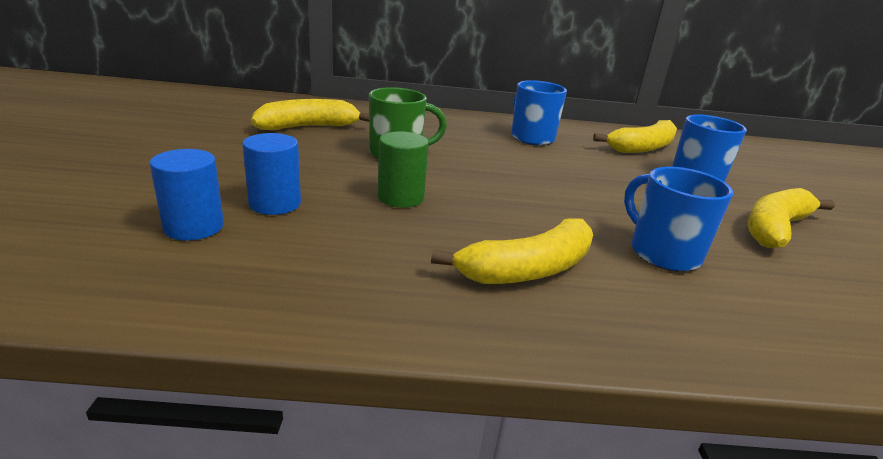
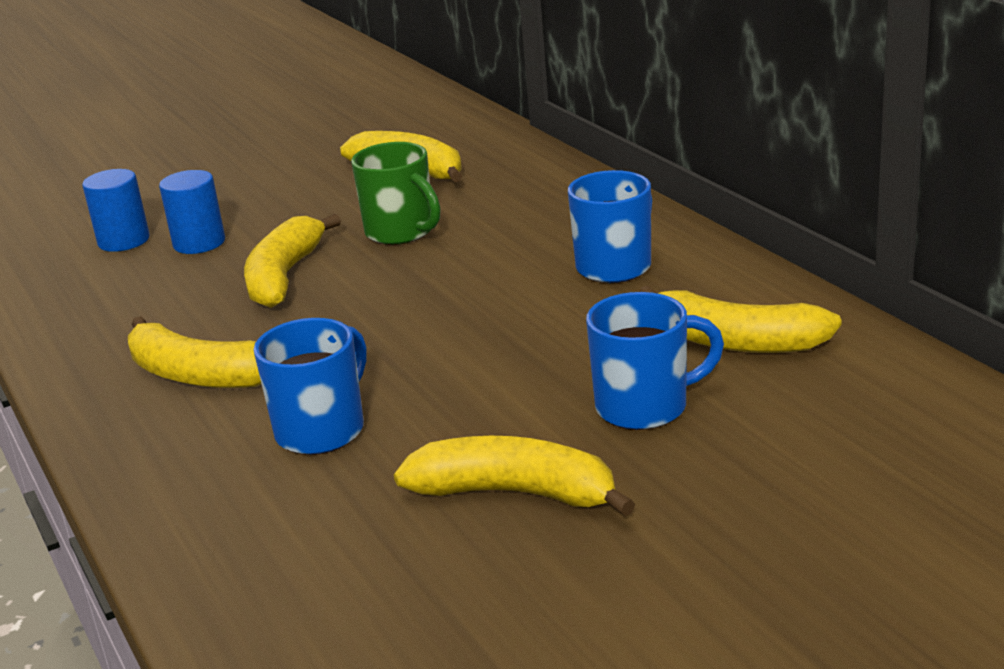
camera: 65 degrees right, 0 degrees up
green cylinder [378,131,429,208] -> yellow banana [244,214,341,308]

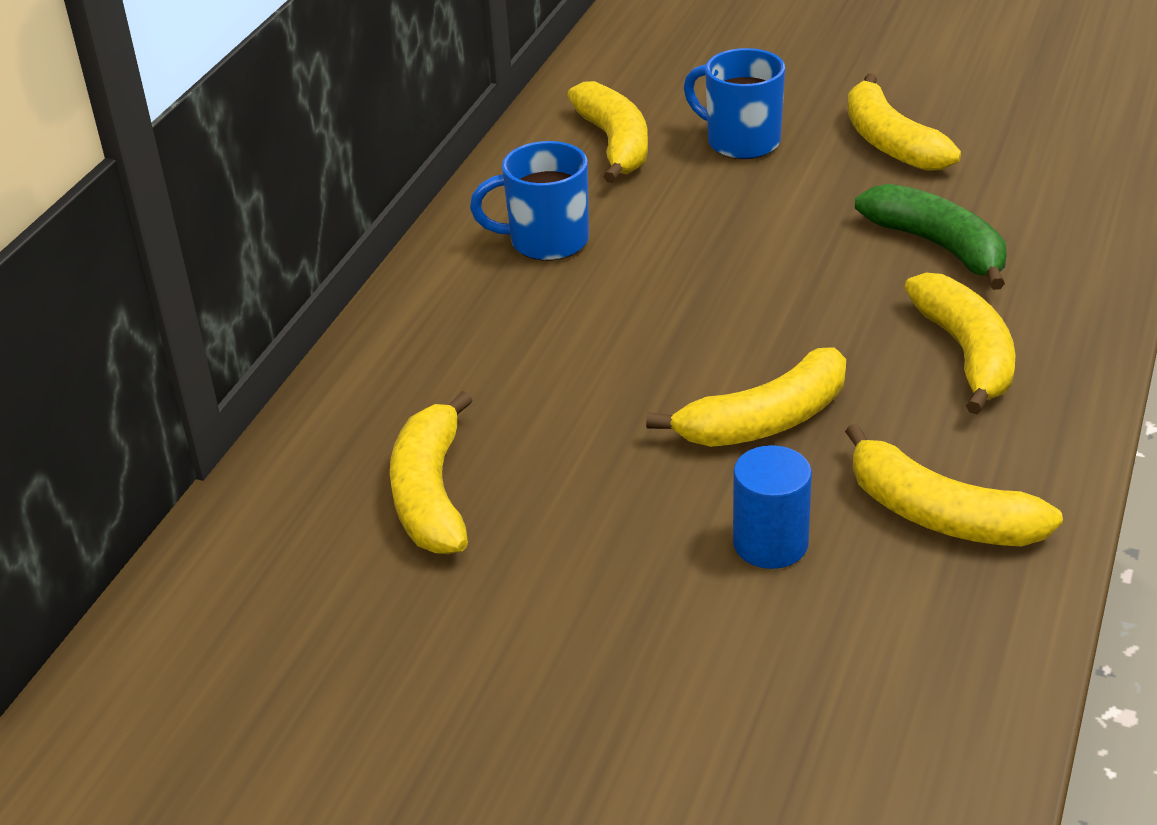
camera: 130 degrees left, 10 degrees up
blue cylinder [82,169,150,252] -> none
blue mug [254,318,367,455] -> green banana [855,184,1007,290]
green mug [351,142,441,245] -> none
none -> yellow banana [845,424,1063,546]

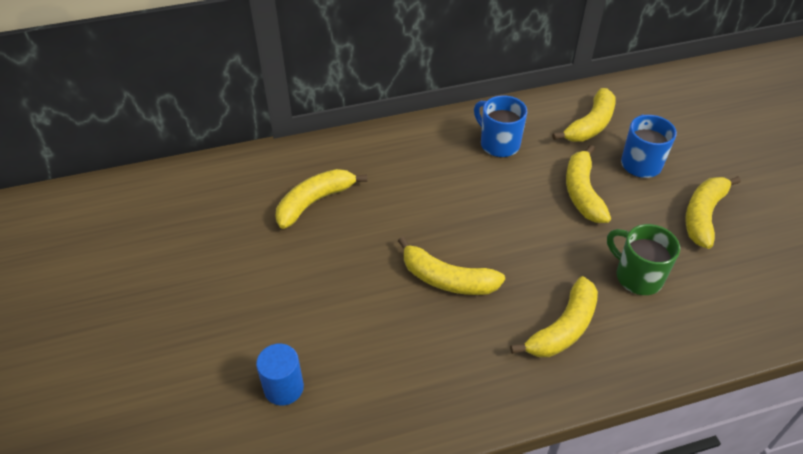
camera: 50 degrees right, 10 degrees up
blue cylinder [733,445,812,569] -> blue cylinder moved to [256,344,304,406]
yellow banana [845,424,1063,546] -> yellow banana moved to [566,145,611,223]
green banana [855,184,1007,290] -> green mug [607,224,680,295]

